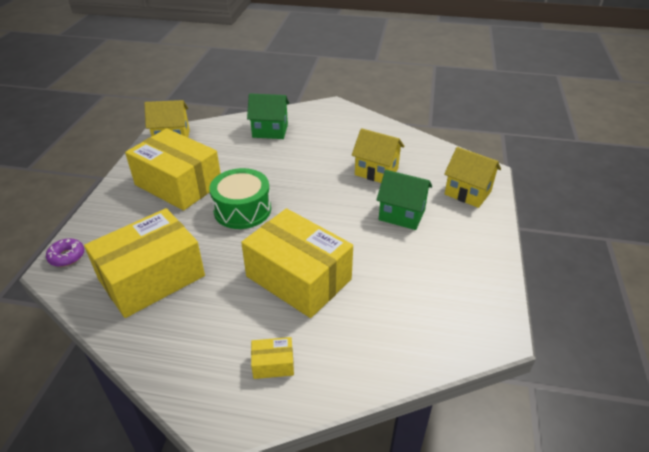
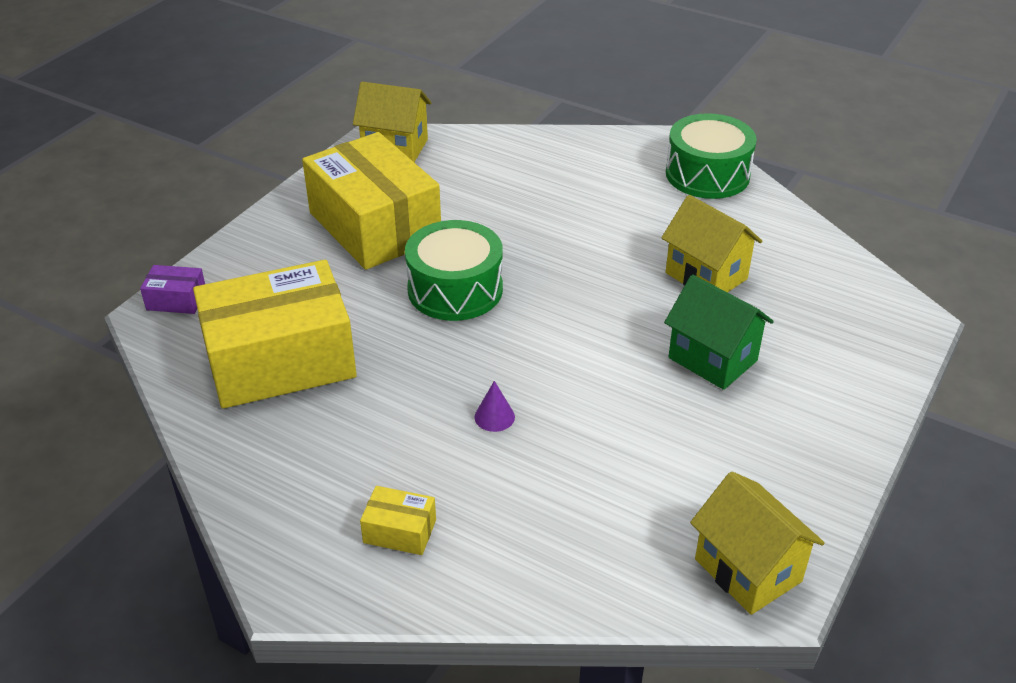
camera: 20 degrees right, 0 degrees up
purple donut [46,238,84,267] -> purple box [140,265,205,314]
yellow box [241,208,353,318] -> purple cone [474,381,515,432]
green house [247,93,289,139] -> none
yellow house [444,147,501,208] -> yellow house moved to [690,471,825,615]
none -> green drum [666,113,757,199]

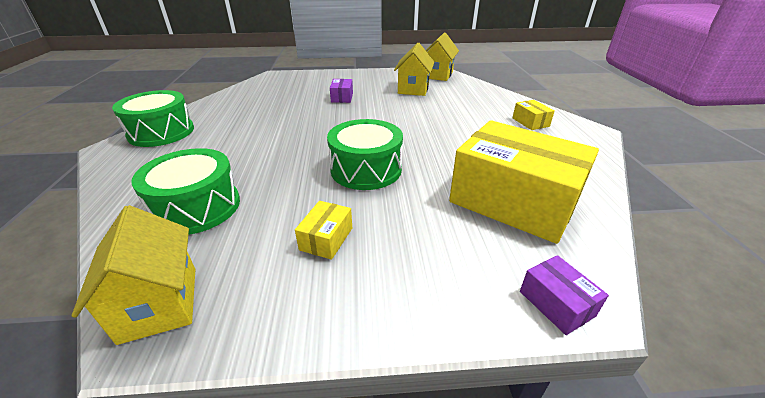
camera: 125 degrees left, 5 degrees down
yellow box [302,132,441,270] -> yellow box [295,201,352,260], size x0.40
purple cone [474,381,515,432] -> none
yellow house [661,195,762,293] -> yellow house moved to [394,43,434,96]
green house [664,275,774,390] -> purple box [330,79,353,103]
none -> green drum [131,148,240,235]

